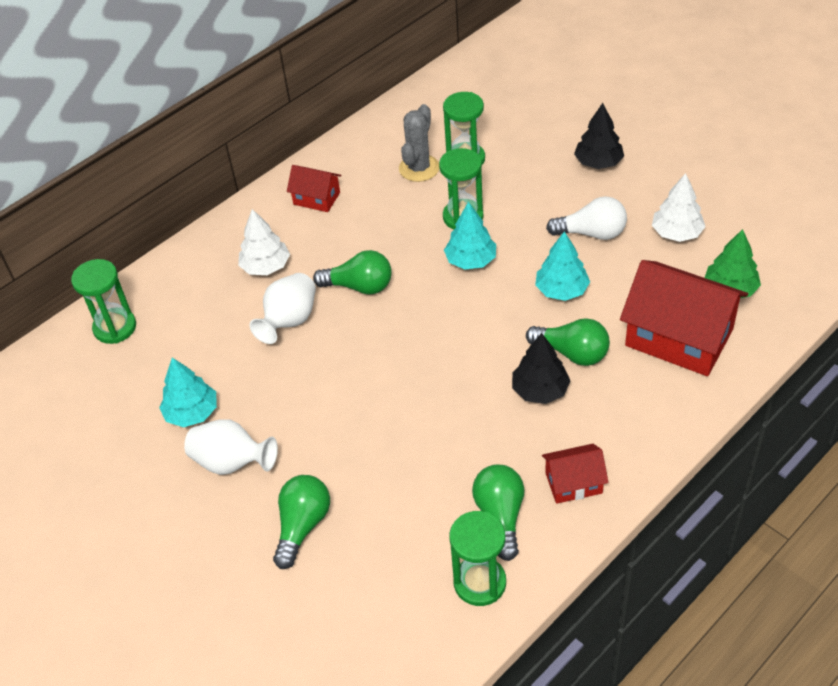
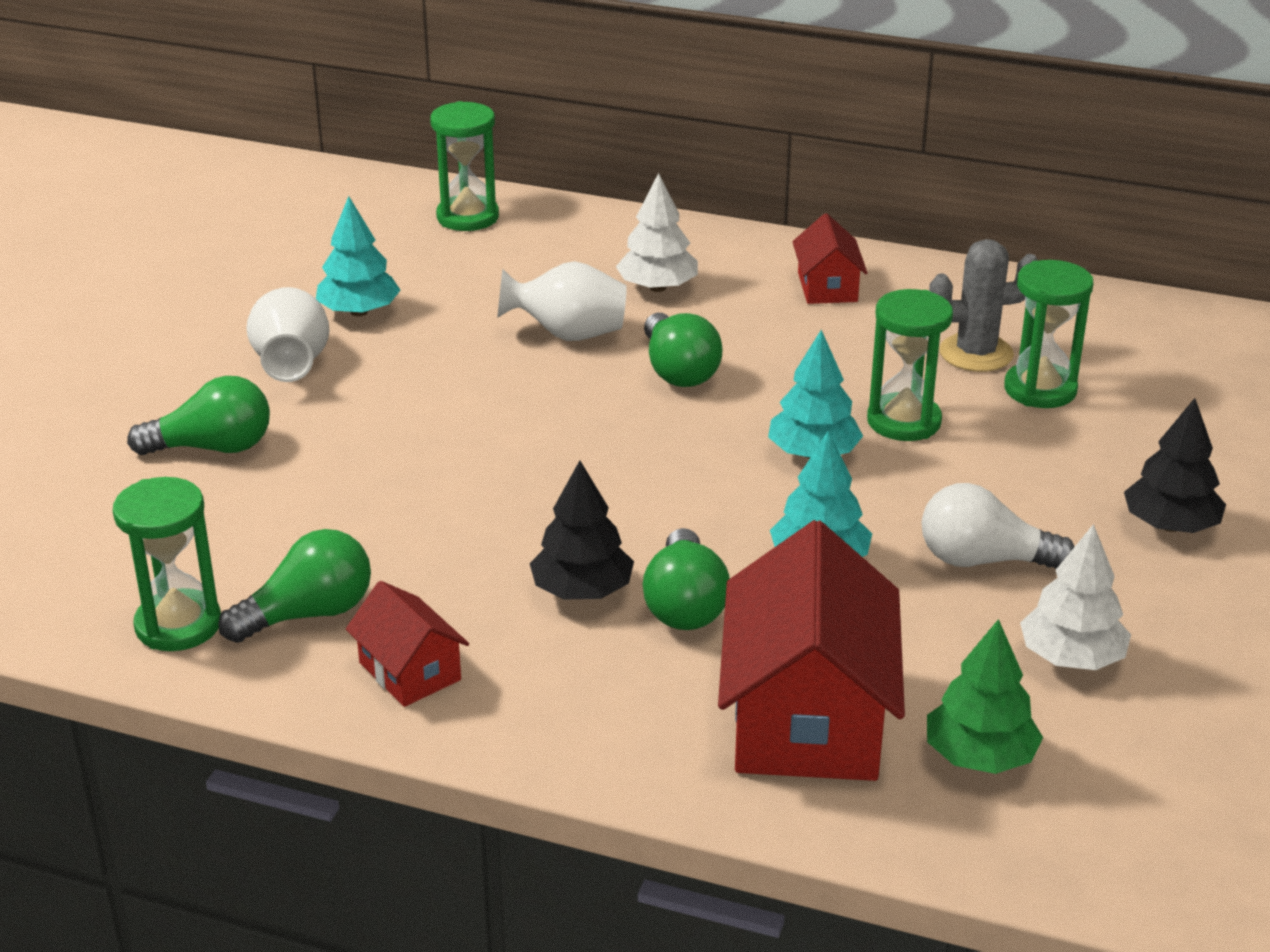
camera: 60 degrees right, 15 degrees down
white light bulb [546,196,627,240] -> white light bulb turned 120 degrees clockwise [922,483,1074,569]

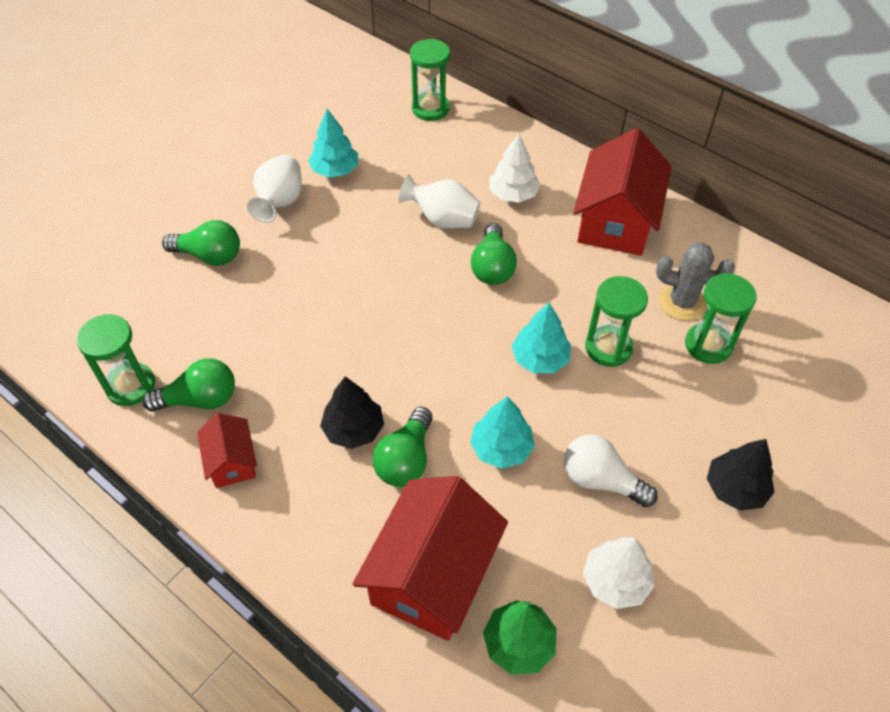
camera: 20 degrees right, 20 degrees up
red house [792,213,868,304] -> red house [573,128,672,256], size x1.99

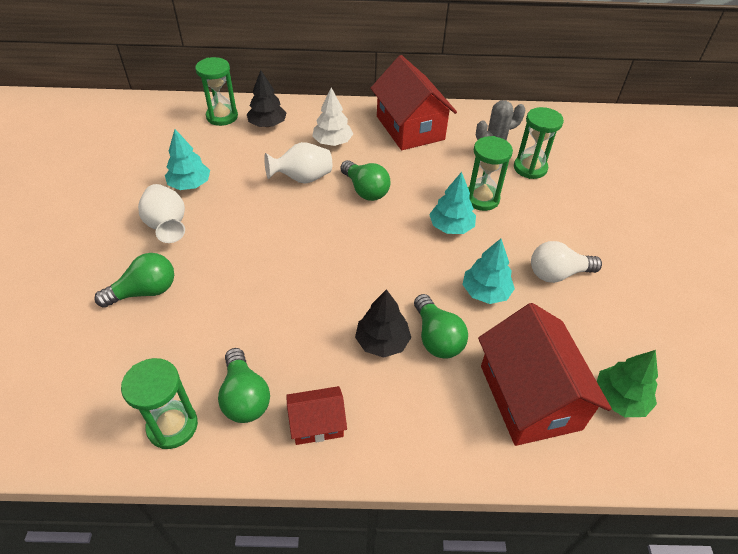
camera: 40 degrees left, 5 degrees down
green light bulb [142,358,235,412] -> green light bulb turned 120 degrees clockwise [218,348,270,423]
red house [197,413,257,488] -> red house turned 45 degrees counterclockwise [286,386,347,445]
white tree [583,537,655,609] -> none
black tree [707,439,775,511] -> black tree moved to [247,70,287,127]

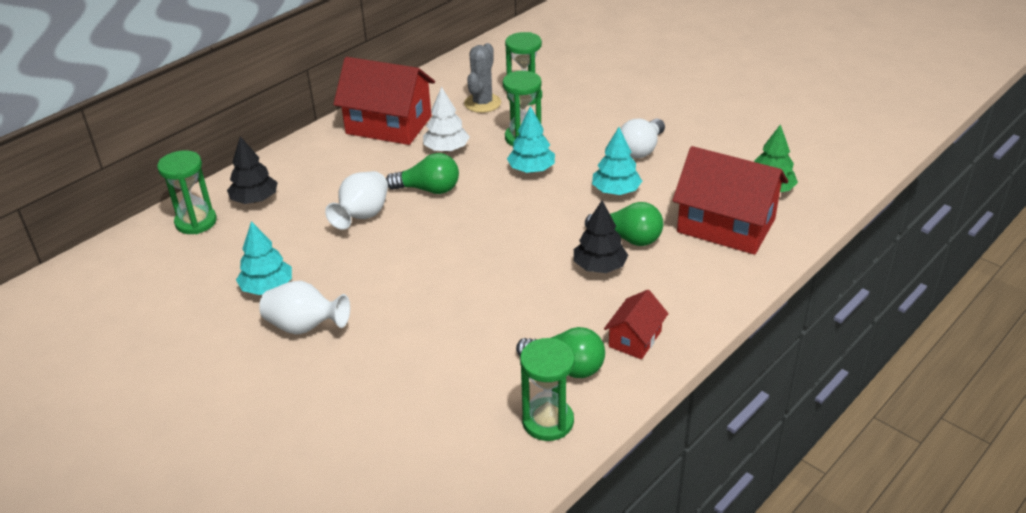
camera: 45 degrees left, 10 degrees down
green light bulb [95,253,174,308] -> none
white tree [312,88,353,146] -> white tree moved to [423,87,470,152]

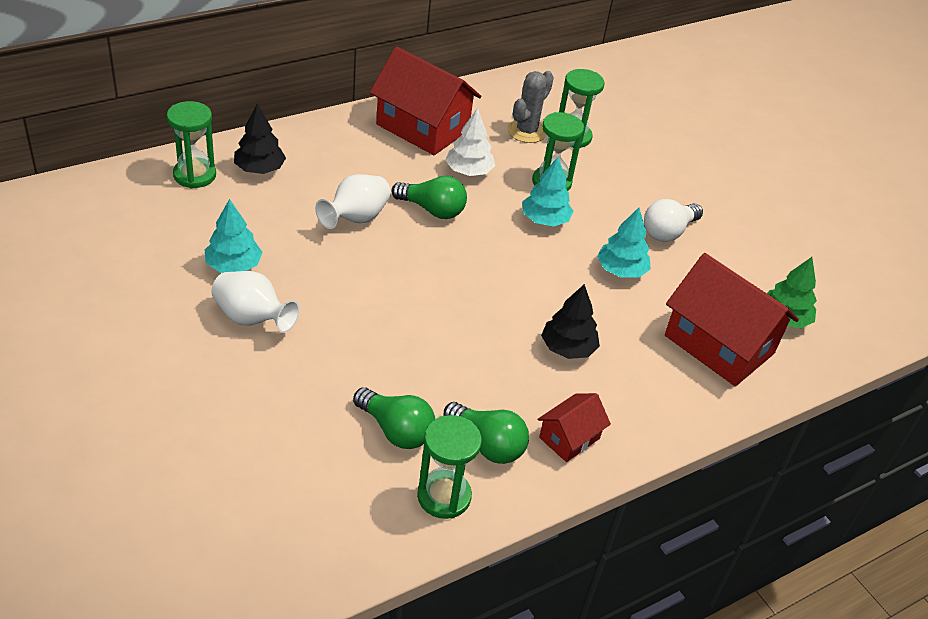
camera: 10 degrees right, 5 degrees up
green light bulb [585,202,663,246] -> green light bulb moved to [353,387,435,449]

